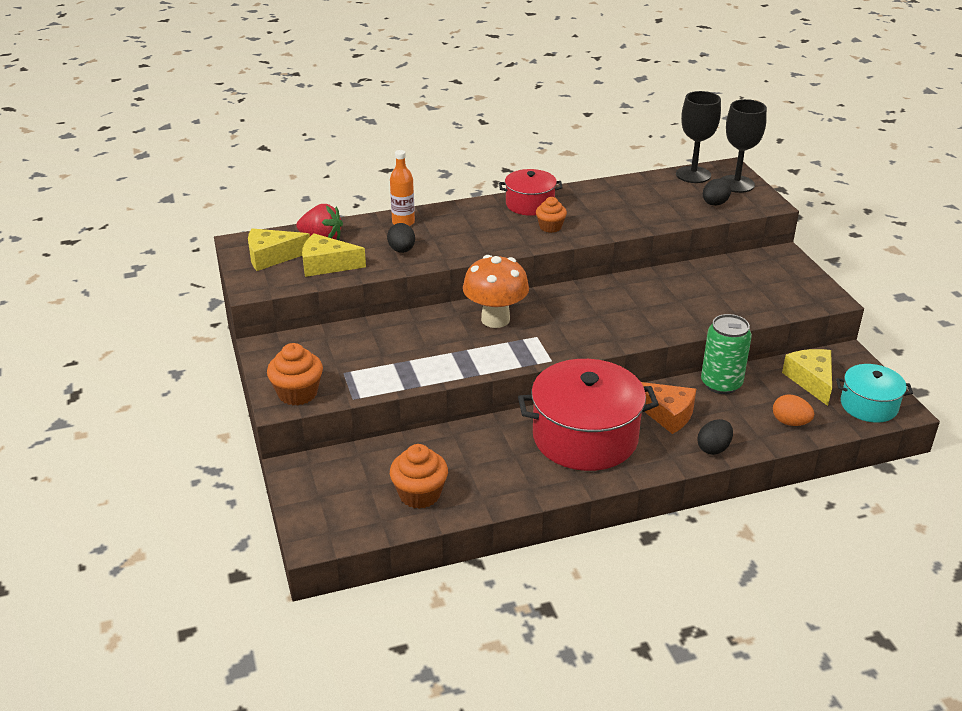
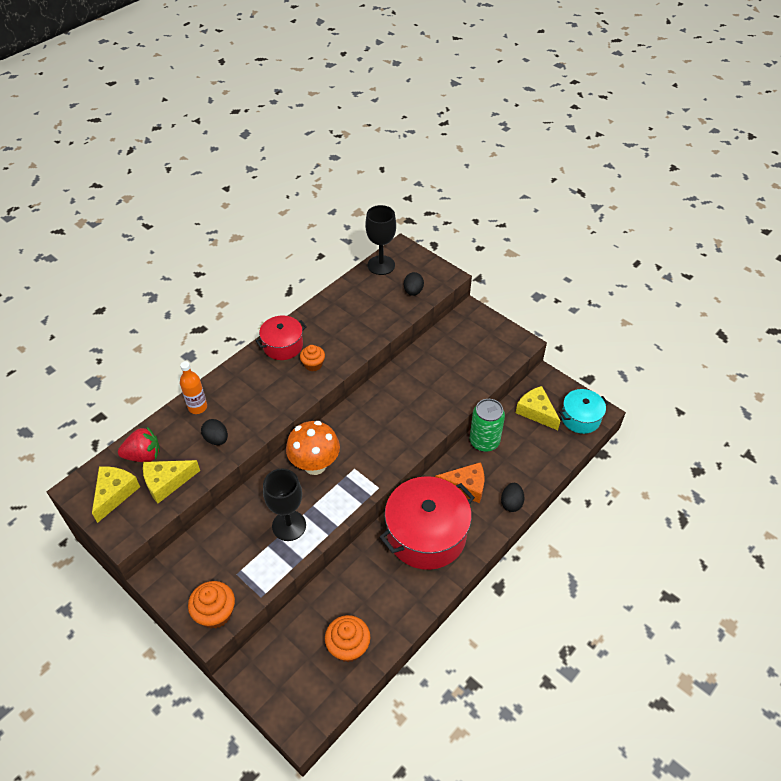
camera: 30 degrees left, 15 degrees up
yellow cheese [248,228,310,271] -> yellow cheese turned 150 degrees clockwise [92,466,140,523]
black goblet [720,99,767,193] -> black goblet moved to [263,469,306,541]
orange egg [773,394,814,426] -> none

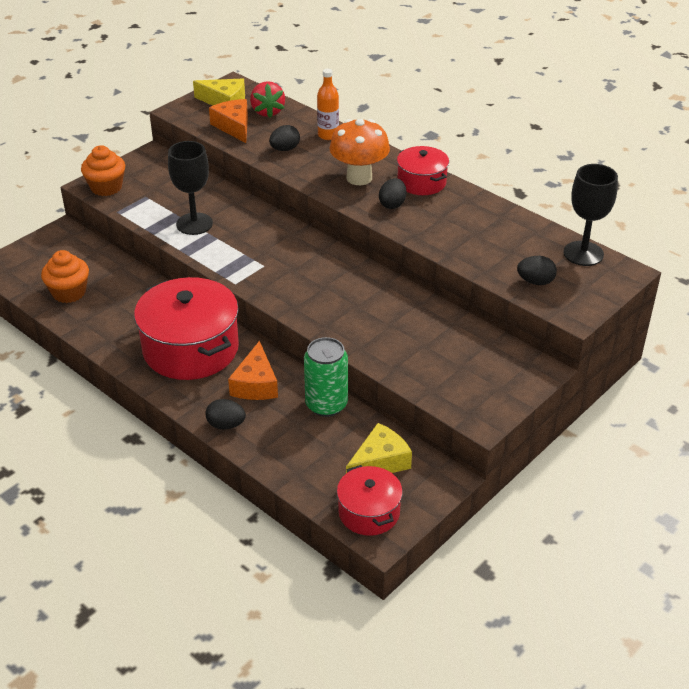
camera: 90 degrees right, 10 degrees down
yellow cheese [143,460,200,503] -> orange cheese [209,99,248,143]
orange mushroom [286,421,340,475] -> orange mushroom moved to [330,119,390,185]
orange cupcake [300,345,325,371] -> black egg [379,178,406,209]
turquoise pot [559,389,609,434] -> red pot [337,465,403,536]

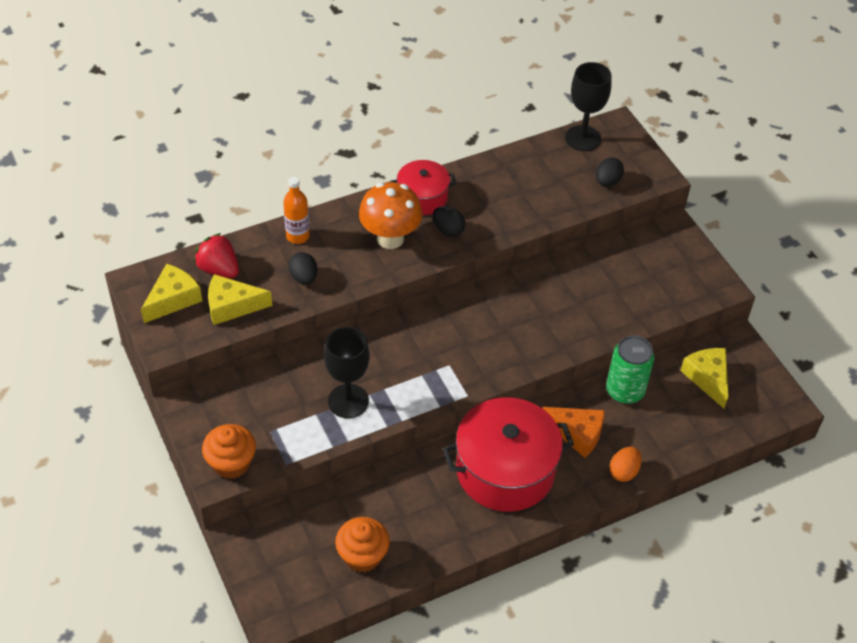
camera: 70 degrees left, 10 degrees up
black egg [205,399,246,429] -> orange egg [610,447,642,482]
orange cheese [209,99,248,143] -> yellow cheese [208,274,273,325]
red strawberry [250,81,285,118] -> red strawberry turned 150 degrees counterclockwise [194,233,239,278]
red pot [337,465,403,536] -> none

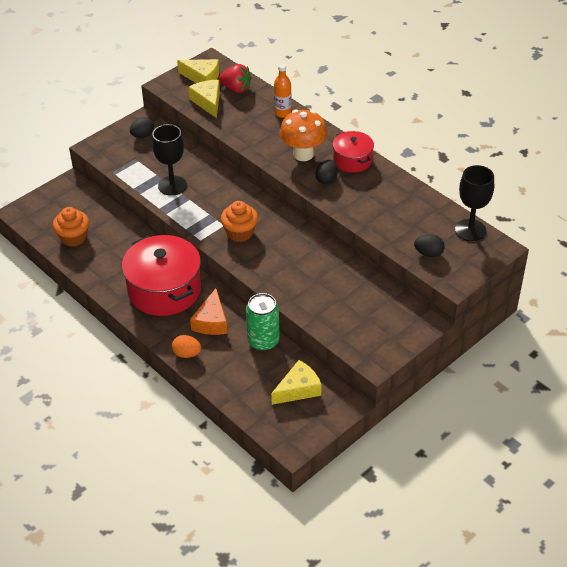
camera: 75 degrees right, 5 degrees down
red strawberry [194,233,239,278] -> red strawberry turned 90 degrees clockwise [219,64,252,93]
orange cupcake [202,424,256,479] -> orange cupcake moved to [221,201,258,242]
black egg [289,252,318,285] -> black egg moved to [130,117,154,138]

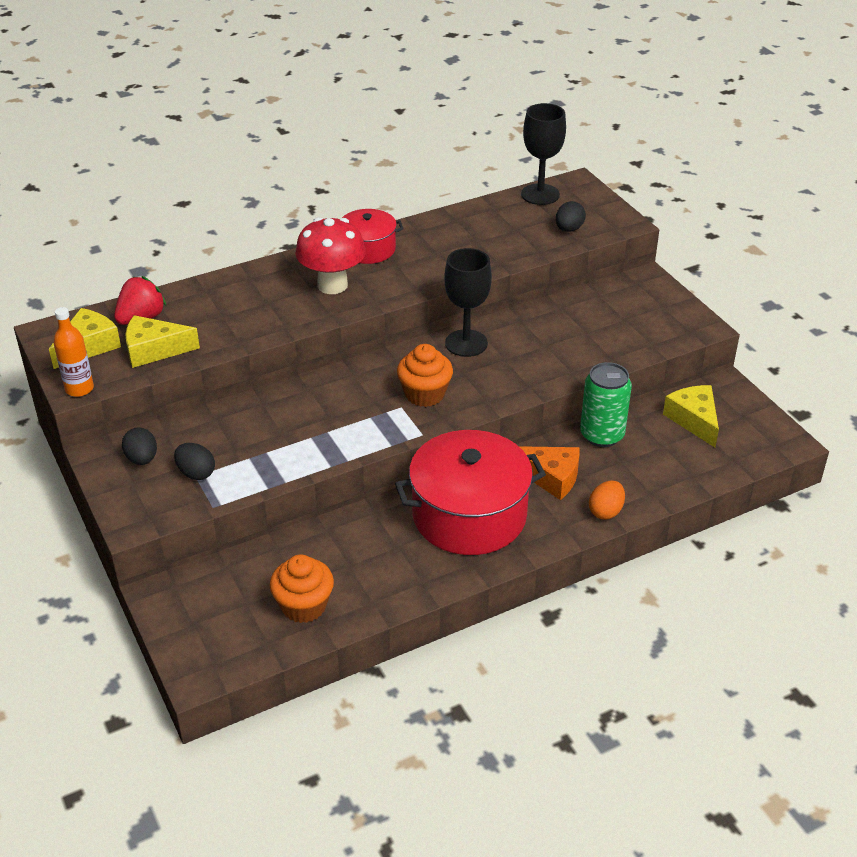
camera: 75 degrees left, 5 degrees down
black goblet [152,124,187,196] -> black goblet moved to [444,248,492,357]
orange bottle [274,64,291,118] -> orange bottle moved to [53,307,94,397]
orange mushroom [280,109,327,161] -> red mushroom [295,217,366,294]
black egg [316,160,338,184] -> black egg moved to [174,443,215,480]

